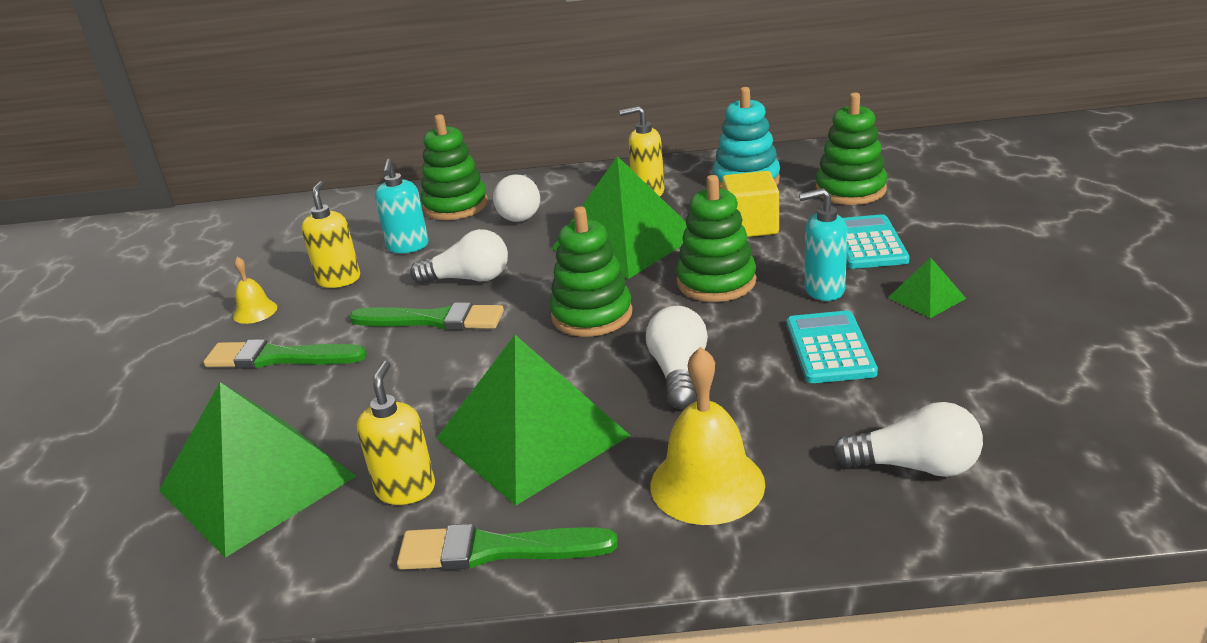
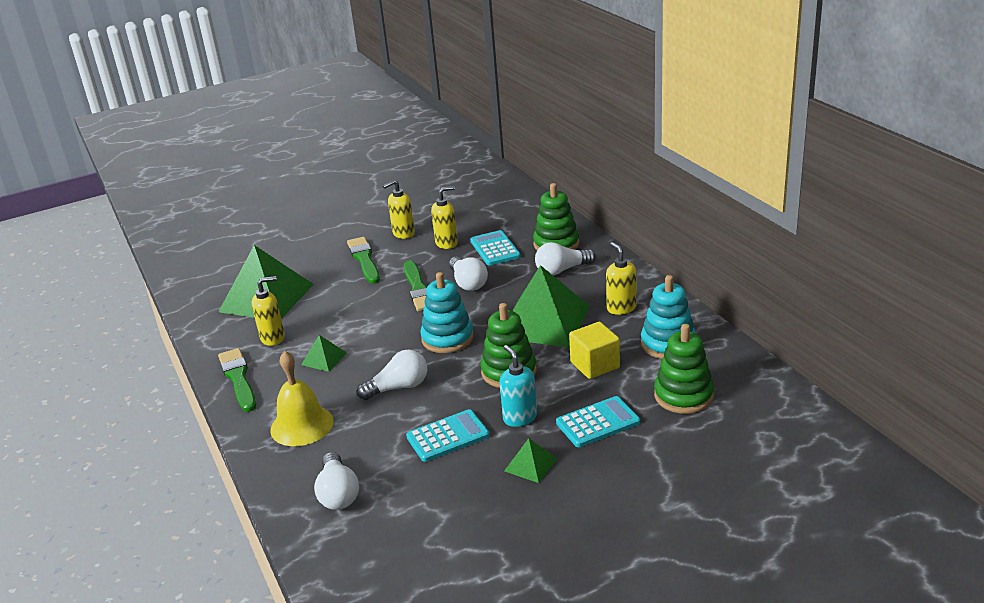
camera: 65 degrees right, 0 degrees up
yellow bell [233,257,277,324] -> yellow soap dispenser [383,180,415,239]
turquoise soap dispenser [375,159,429,253] -> turquoise calculator [470,230,521,266]
green pyramid [436,335,631,505] -> green pyramid [301,335,347,372], size x0.44
green stacking toy [549,206,632,337] -> turquoise stacking toy [420,272,474,353]

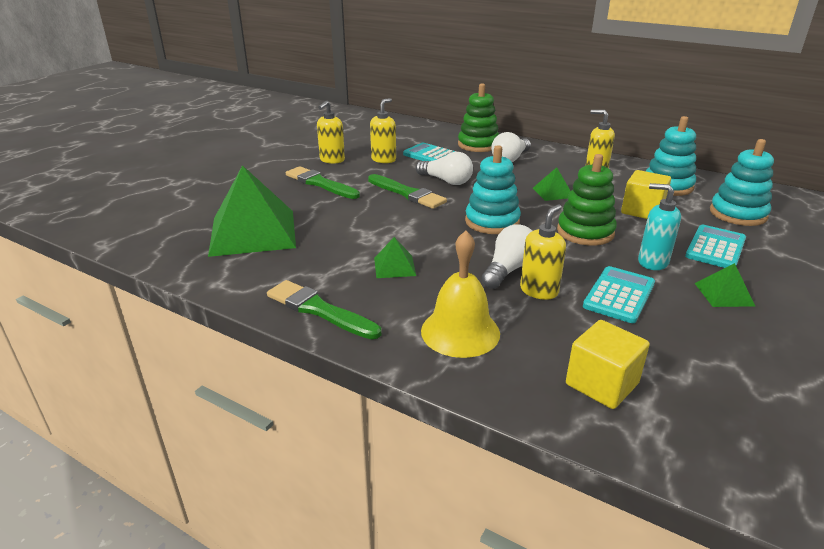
camera: 35 degrees left, 0 degrees up
yellow soap dispenser [252,276,285,346] -> yellow soap dispenser moved to [520,204,566,300]
white light bulb [314,452,359,510] -> yellow cube [566,320,650,409]
green pyramid [512,265,590,348] -> green pyramid [533,167,570,201], size x0.44
green stacking toy [654,324,714,414] -> turquoise stacking toy [710,139,774,226]

